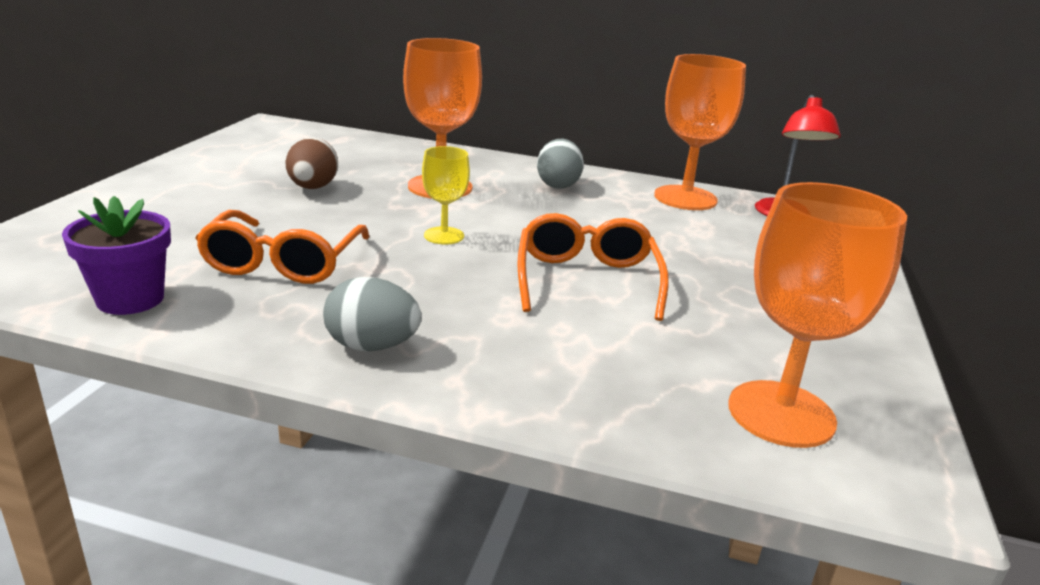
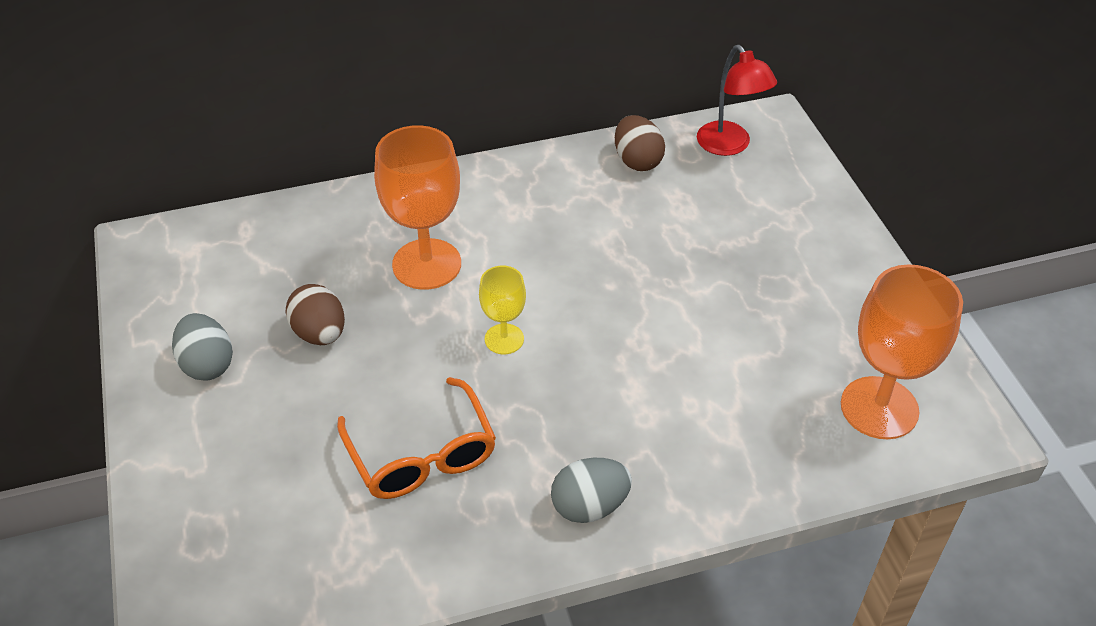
camera: 30 degrees left, 20 degrees up
purple flower pot [62,196,171,315] -> none
orange glasses [517,213,669,321] -> none
grey egg [537,139,584,189] -> grey egg moved to [172,313,233,381]
orange goblet [654,54,746,210] -> brown egg [615,115,665,171]

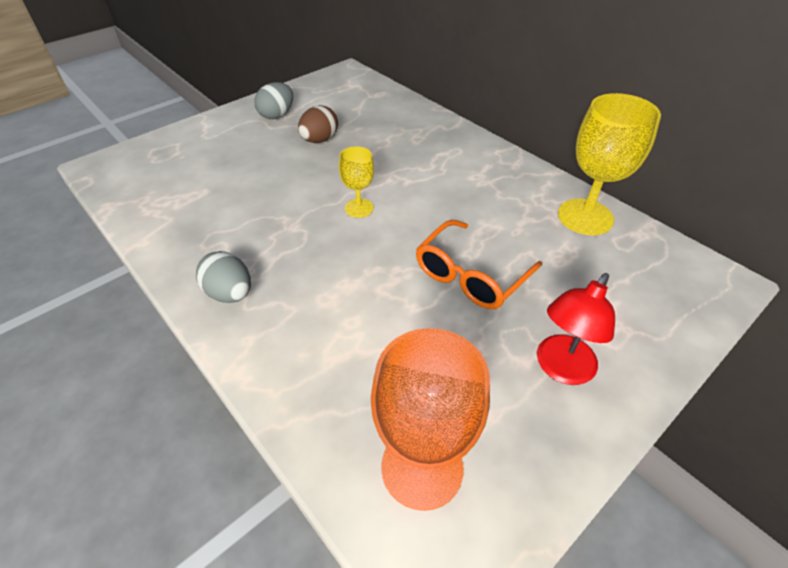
camera: 65 degrees right, 0 degrees up
orange glasses [337,377,496,499] -> orange glasses moved to [416,220,542,309]
orange goblet [374,125,461,290] -> none
brown egg [615,115,665,171] -> yellow goblet [558,93,661,235]
red lamp [697,45,777,156] -> red lamp moved to [537,273,615,385]

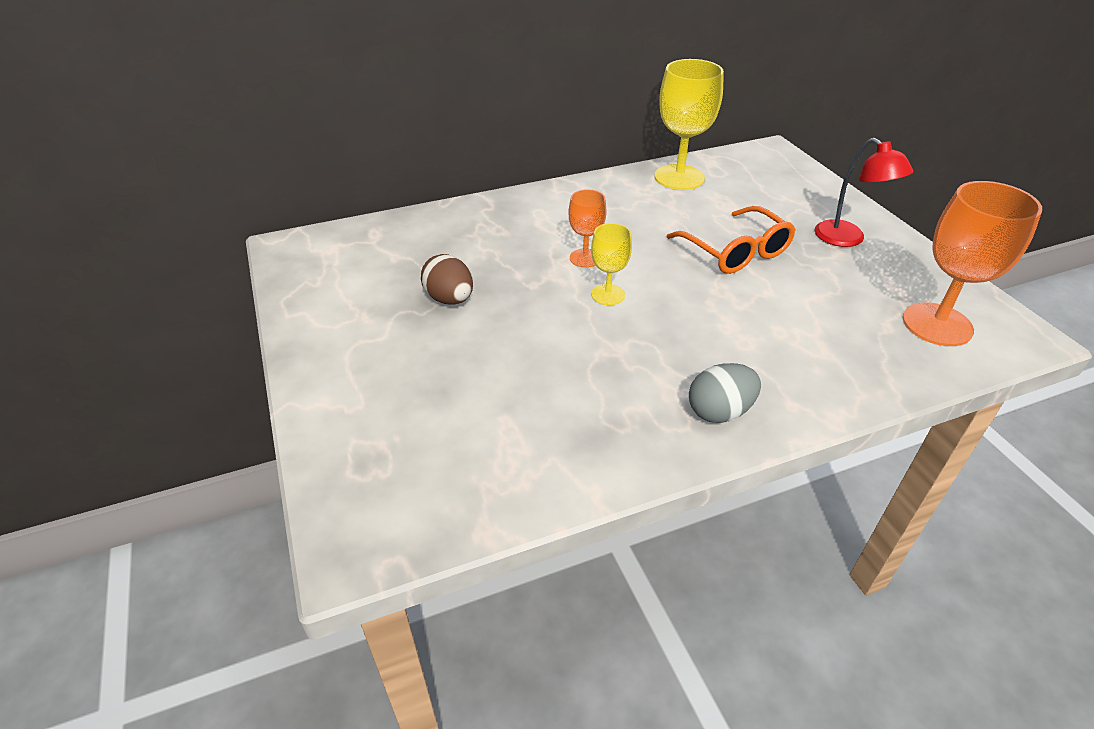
camera: 70 degrees left, 5 degrees down
grey egg [254,82,293,119] -> none
none -> orange goblet [568,189,607,268]

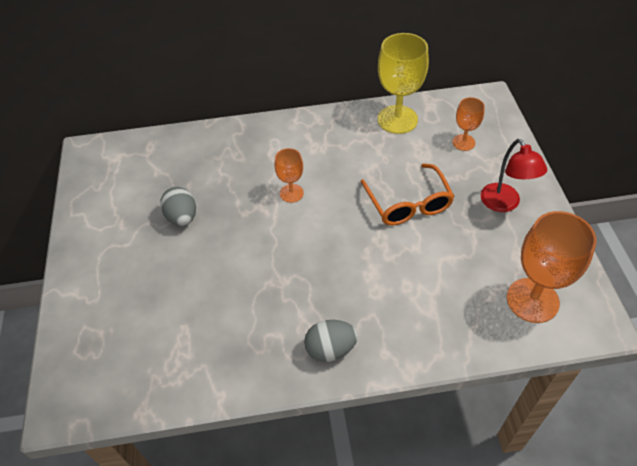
camera: 15 degrees right, 10 degrees up
brown egg [421,254,473,305] -> grey egg [160,187,196,226]
yellow goblet [591,223,632,305] -> none
none -> orange goblet [452,97,485,151]

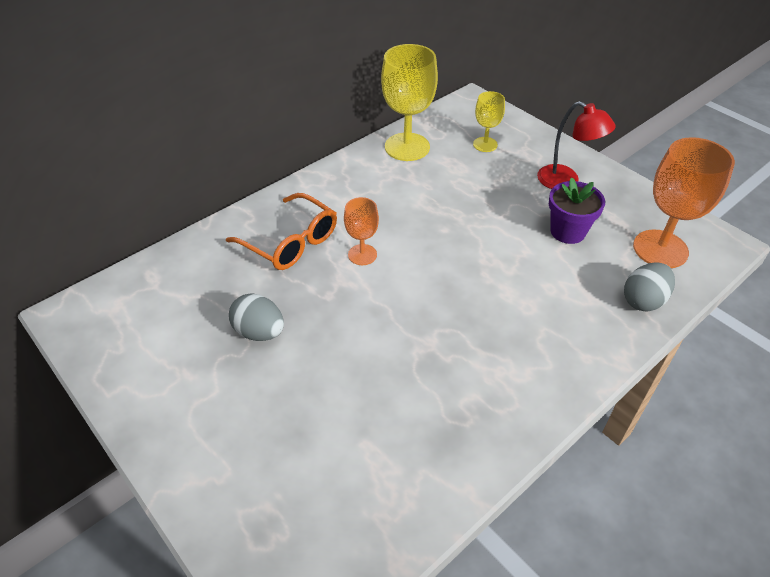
camera: 35 degrees left, 5 degrees down
grey egg [304,320,358,362] -> grey egg moved to [624,262,675,311]
orange glasses [360,163,455,225] -> orange glasses moved to [226,193,337,270]
orange goblet [452,97,485,151] -> yellow goblet [473,91,505,152]
none -> purple flower pot [549,177,605,244]

